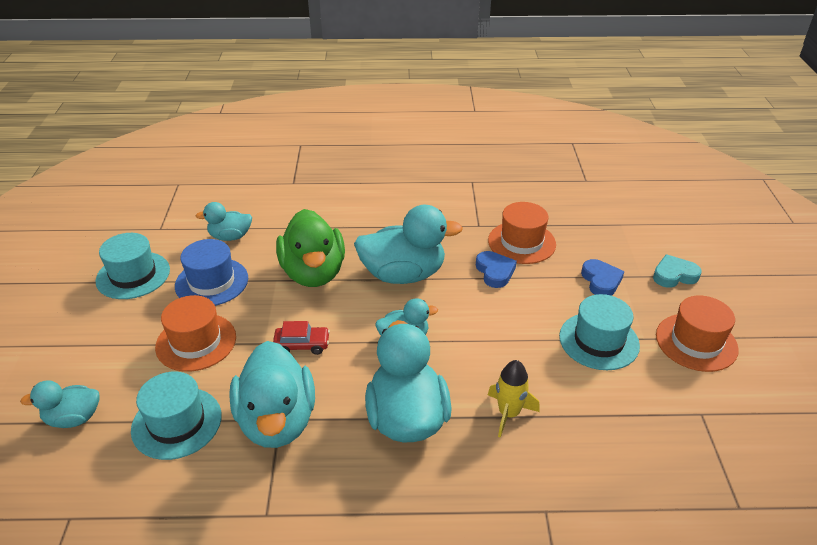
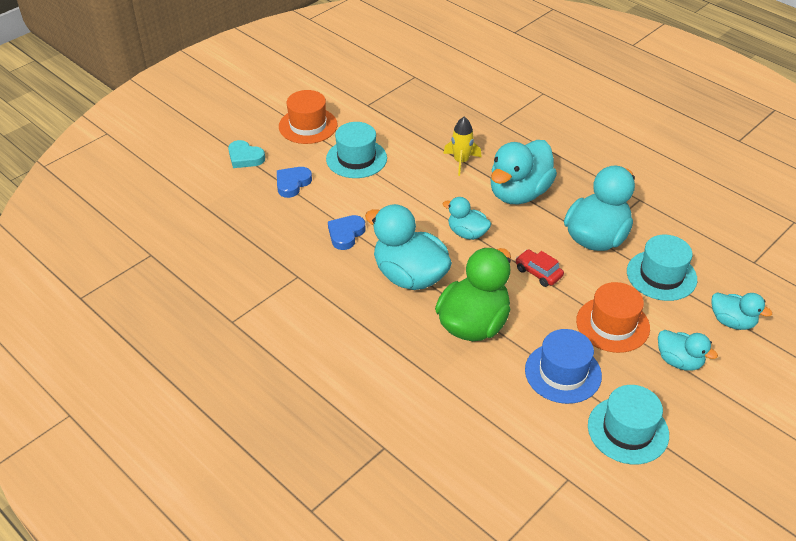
camera: 135 degrees left, 5 degrees up
turquoise duck [196,202,252,241] -> turquoise duck moved to [658,330,718,371]
orange hat [488,202,556,264] -> none

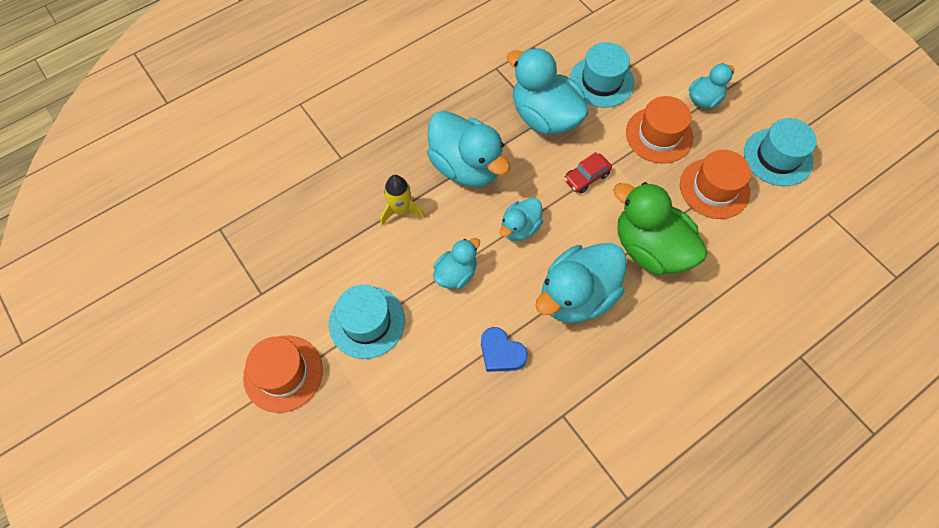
camera: 80 degrees left, 20 degrees up
turquoise heart [228,140,265,168] -> none
blue heart [277,167,312,198] -> none
blue hat [525,329,602,404] -> orange hat [680,150,751,219]
turquoise duck [711,292,772,330] -> turquoise duck moved to [433,238,480,289]

